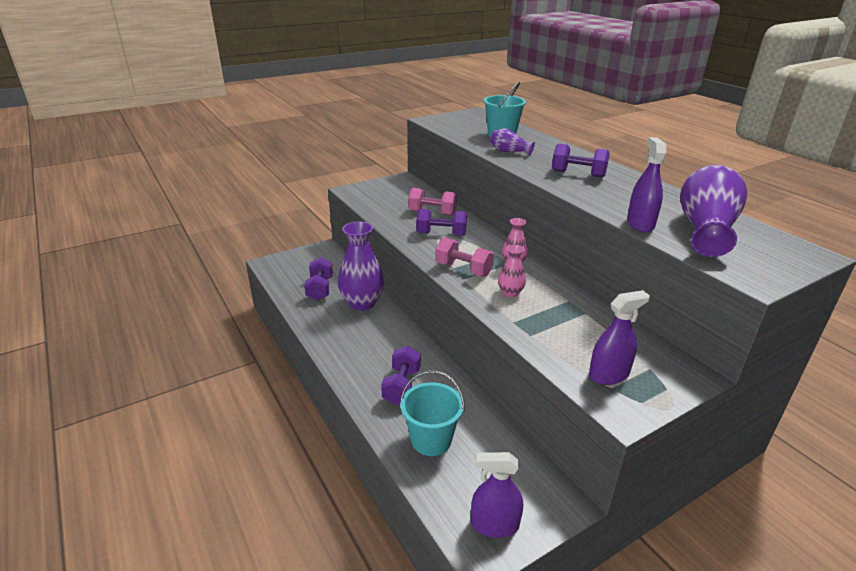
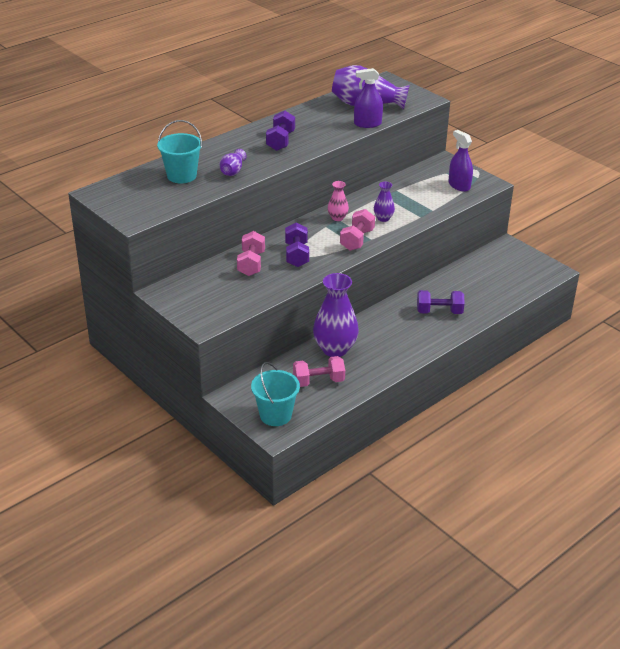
camera: 100 degrees left, 5 degrees up
purple dumbbell [304,257,333,301] -> pink dumbbell [293,356,345,387]
turquoise bucket [400,370,465,456] -> turquoise bucket moved to [251,362,300,426]
purple spray bottle [471,452,523,538] -> none
pink vase [498,245,526,297] -> purple vase [374,182,395,222]

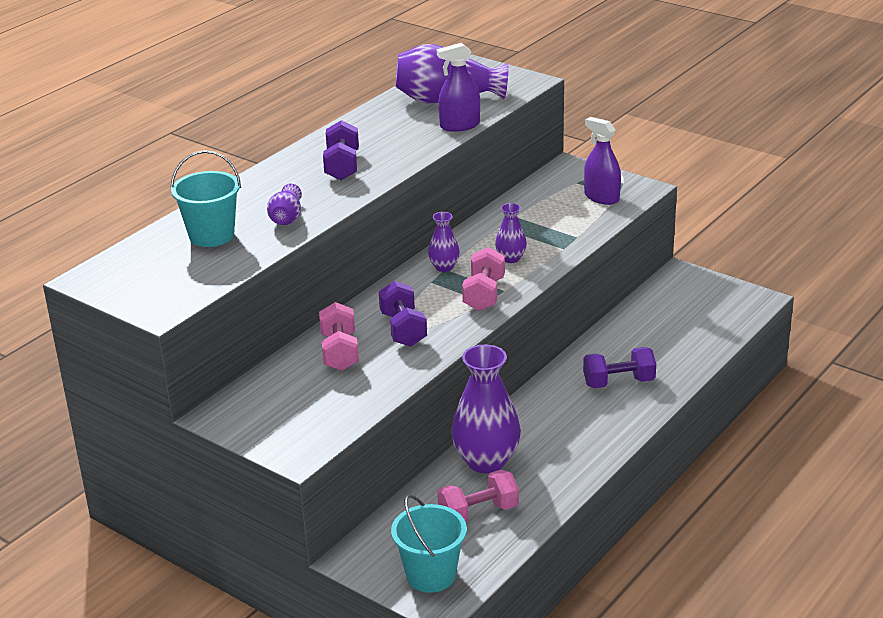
camera: 10 degrees left, 5 degrees down
pink vase [328,181,349,221] -> purple vase [428,212,460,272]

